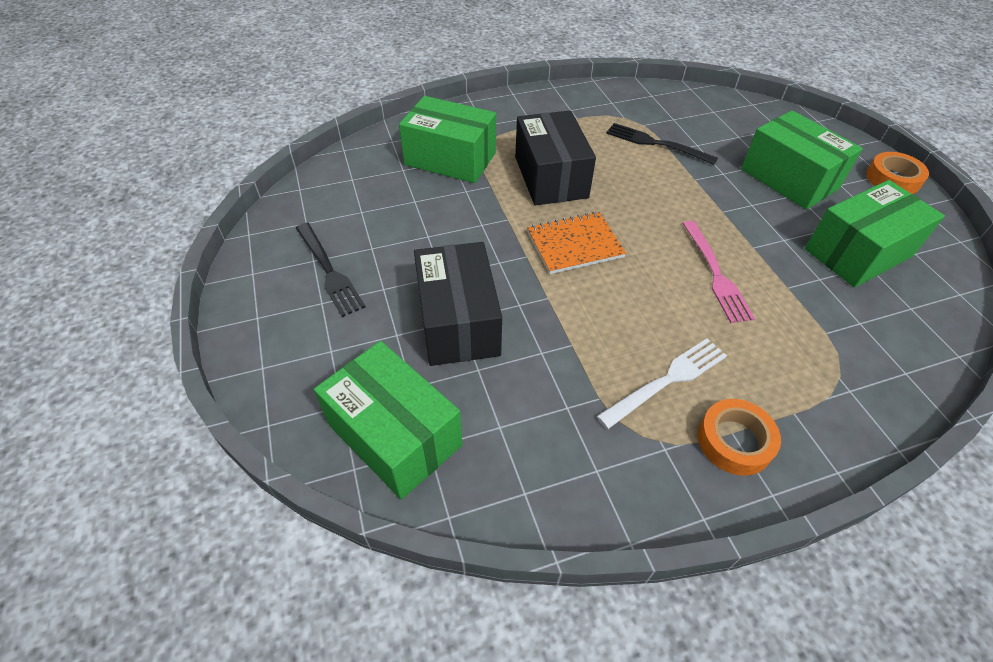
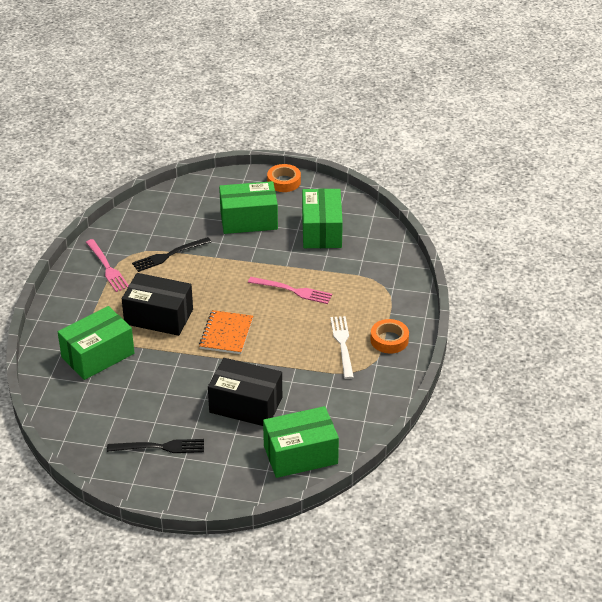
camera: 60 degrees left, 10 degrees down
none -> pink fork [86,239,129,292]

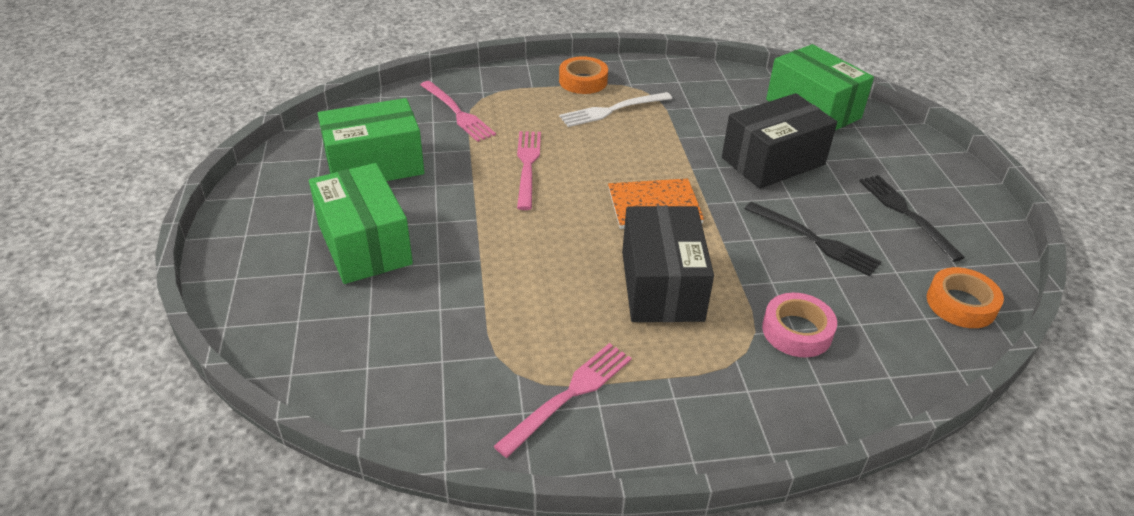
camera: 110 degrees left, 0 degrees up
green box [58,306,134,380] -> pink tape [762,293,837,357]
black fork [132,237,211,272] -> black fork moved to [744,202,881,277]
black box [208,358,282,426] -> black box turned 60 degrees clockwise [722,93,837,189]
orange tape [267,164,301,192] -> orange tape moved to [927,267,1004,328]
none -> pink fork [420,81,496,142]

